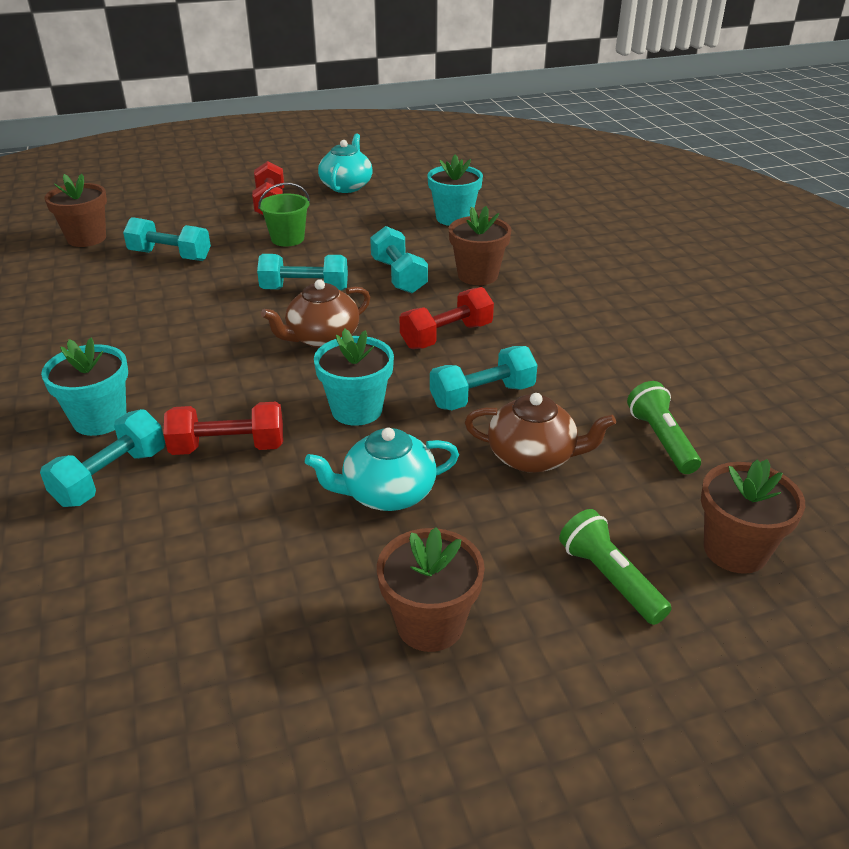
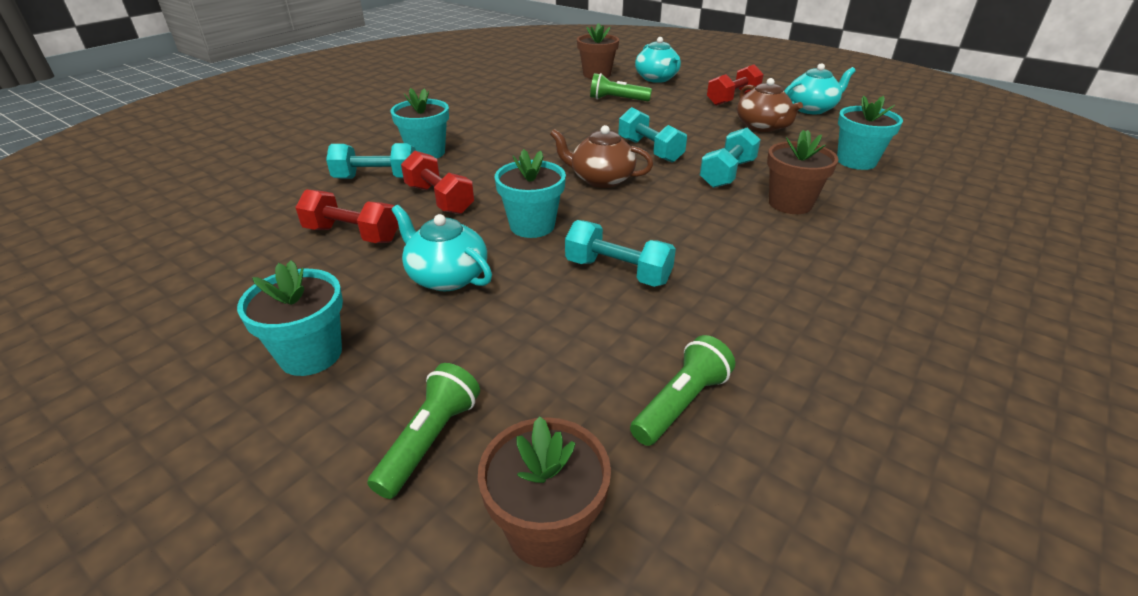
camera: 55 degrees right, 0 degrees up
turquoise dumbbell [123,217,211,261] -> green flashlight [590,73,652,101]
green bucket [258,183,310,247] -> none
brown flower pot [377,527,485,652] -> turquoise flower pot [237,260,343,376]
red dumbbell [400,287,494,349] -> red dumbbell moved to [295,189,399,243]
brown teapot [465,393,616,473] -> brown teapot moved to [737,78,803,132]
none -> turquoise teapot [635,37,681,83]

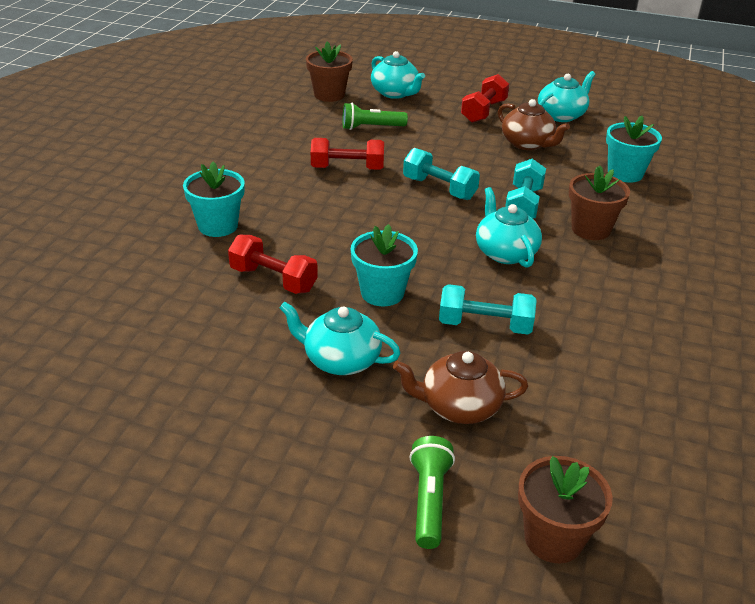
camera: 20 degrees left, 0 degrees up
turquoise flower pot [237,260,343,376] -> none
red dumbbell [295,189,399,243] -> red dumbbell moved to [311,138,384,170]
turquoise dumbbell [326,143,416,179] -> none
brown teapot [550,125,653,188] -> brown teapot moved to [393,351,528,424]
green flashlight [630,335,735,446] -> none
none -> turquoise teapot [476,187,542,268]

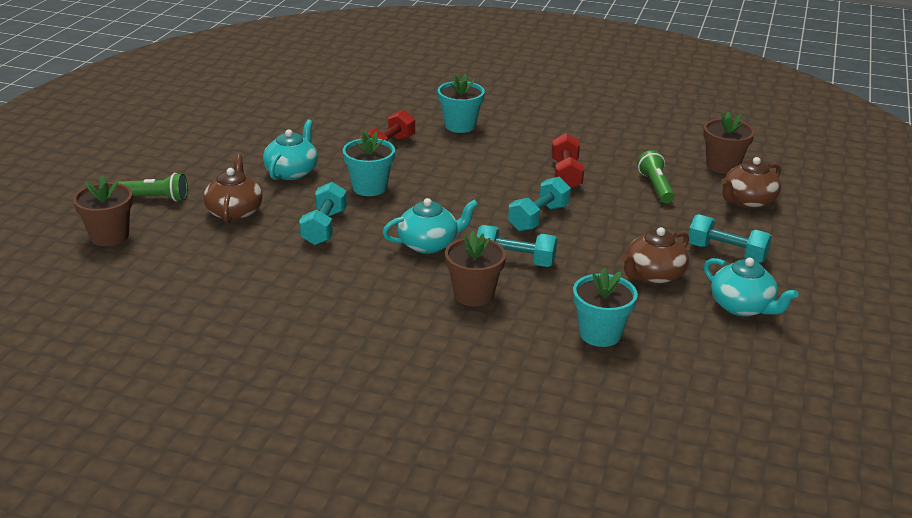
camera: 90 degrees right, 5 degrees down
turquoise teapot [371,51,425,99] -> brown teapot [721,157,781,209]
red dumbbell [461,74,509,123] -> turquoise dumbbell [689,214,772,263]

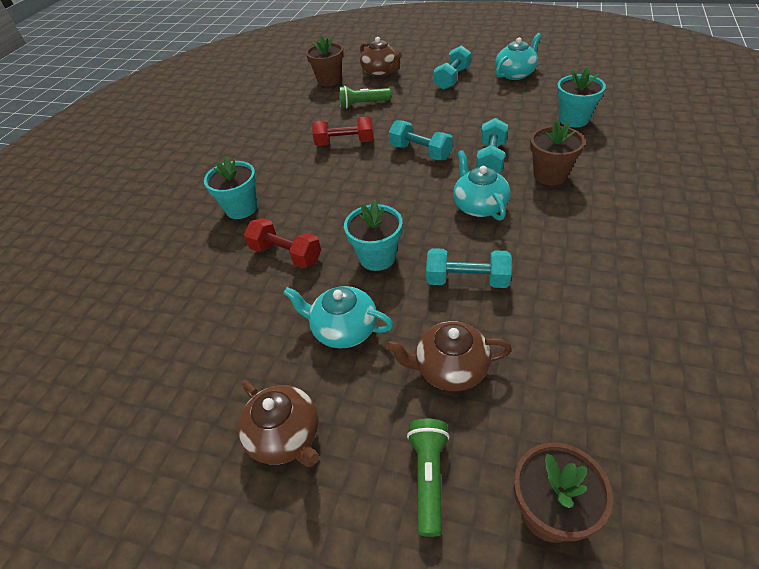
camera: 85 degrees left, 15 degrees up
brown teapot [622,227,689,284] -> brown teapot moved to [238,380,319,467]

